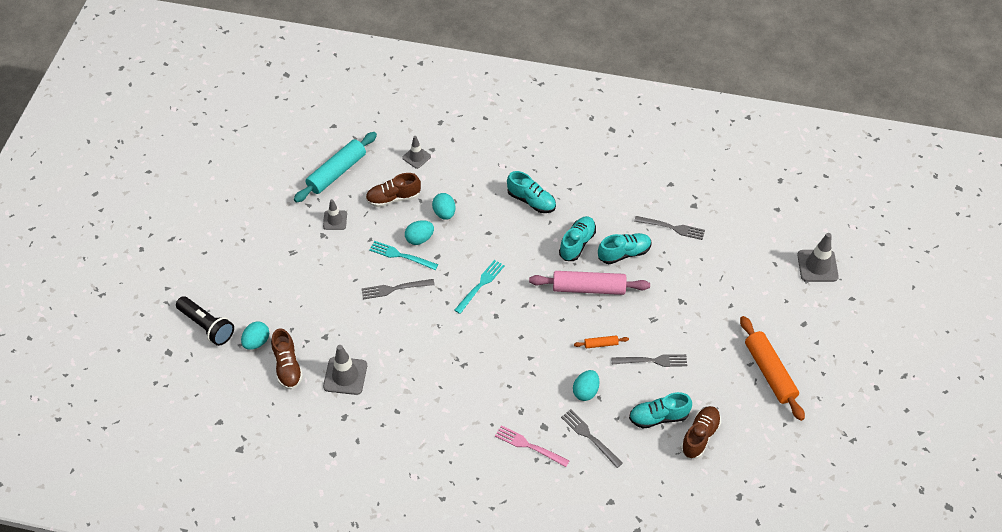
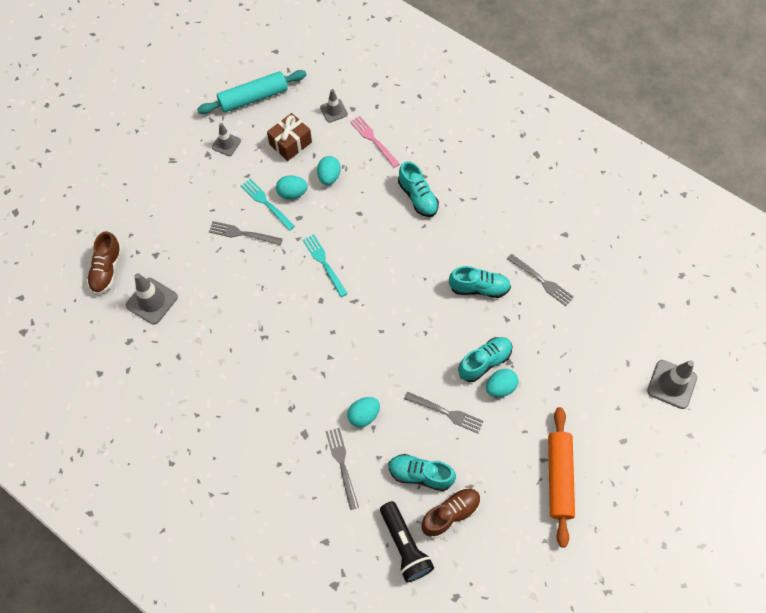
camera: 25 degrees right, 10 degrees up
black flashlight [176,296,234,346] -> black flashlight moved to [380,501,434,582]
turquoise egg [241,321,269,350] -> turquoise egg moved to [486,369,519,397]
brown shoe [366,173,421,207] -> brown gift [267,113,312,161]
turquoise fork [454,260,505,314] -> turquoise fork turned 90 degrees counterclockwise [303,234,348,297]
pink fork [495,425,570,467] -> pink fork moved to [350,116,400,168]
pink rolling pin [529,271,650,295] -> none
turquoise shoe [559,216,596,261] -> turquoise shoe moved to [458,337,513,382]
orange rolling pin [574,335,629,348] -> none

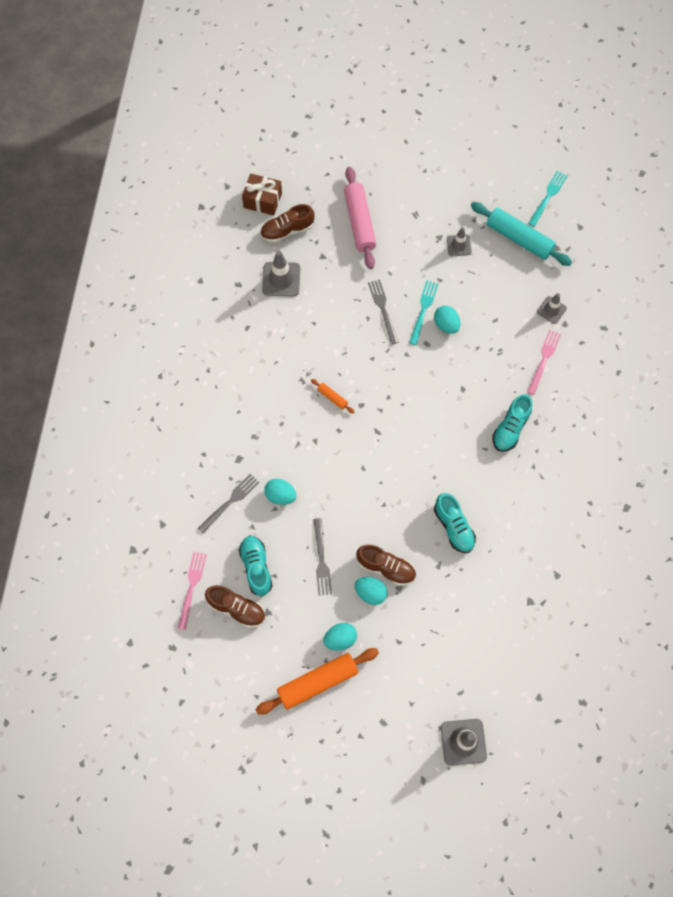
camera: 60 degrees right, 5 degrees up
brown gift [267,113,312,161] -> brown gift moved to [242,173,282,216]
turquoise fork [303,234,348,297] -> turquoise fork moved to [528,171,567,227]
turquoise egg [317,156,341,185] -> turquoise egg moved to [323,623,357,650]
black flashlight [380,501,434,582] -> pink fork [178,552,207,630]
turquoise shoe [458,337,513,382] -> brown shoe [356,545,416,586]
grey fork [507,254,574,306] -> none
none -> orange rolling pin [311,379,354,413]
none -> pink rolling pin [344,167,376,269]

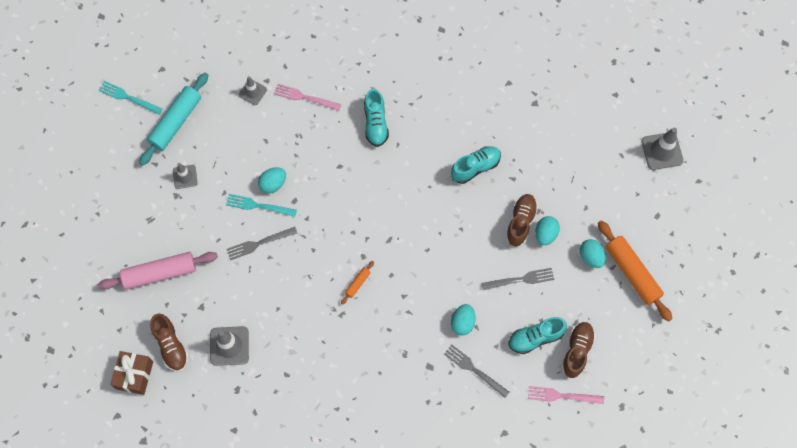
camera: 95 degrees left, 0 degrees up
turquoise shoe [492,394,533,452] -> turquoise shoe turned 60 degrees clockwise [364,89,389,147]

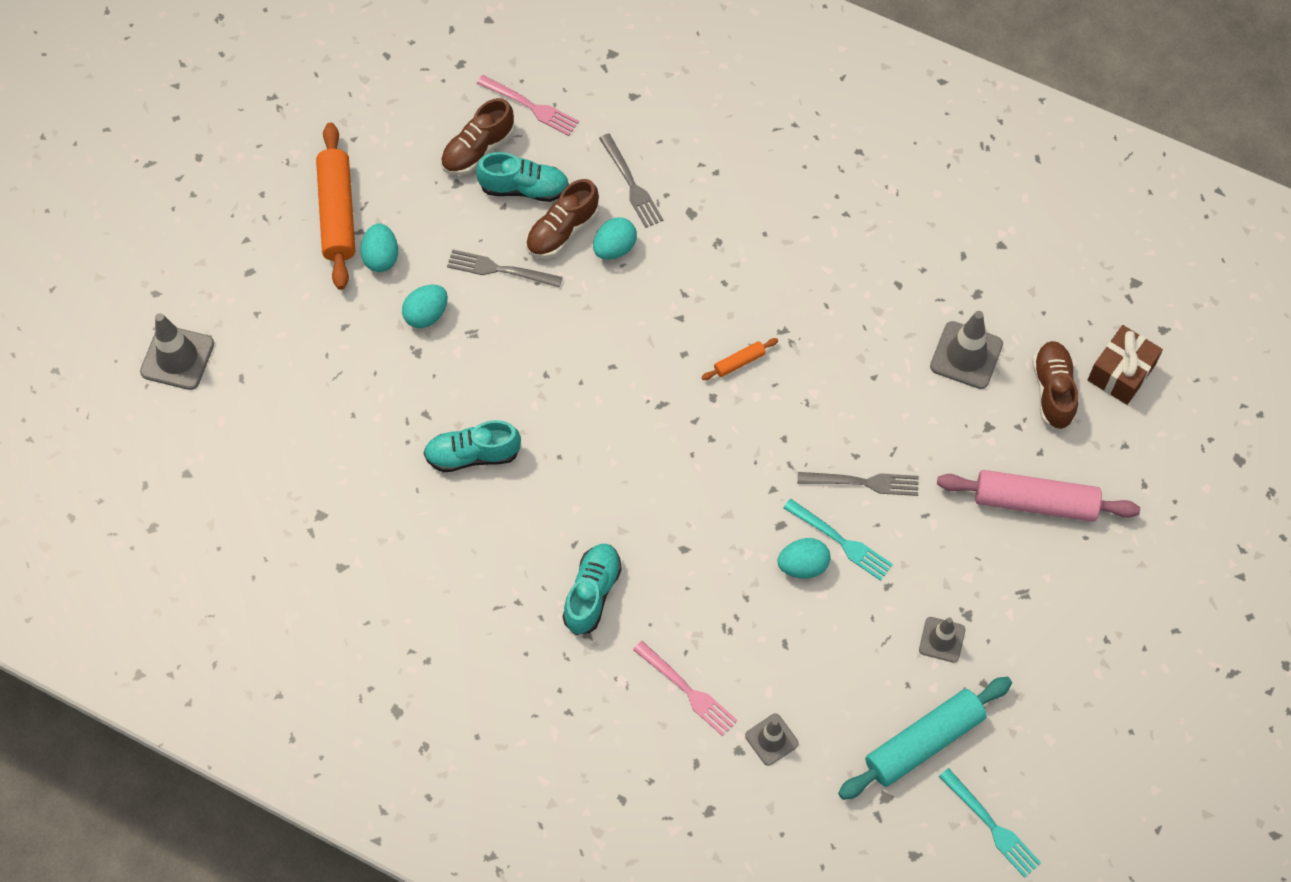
camera: 155 degrees left, 5 degrees down
brown shoe [506,194,538,247] -> brown shoe moved to [526,179,599,258]

